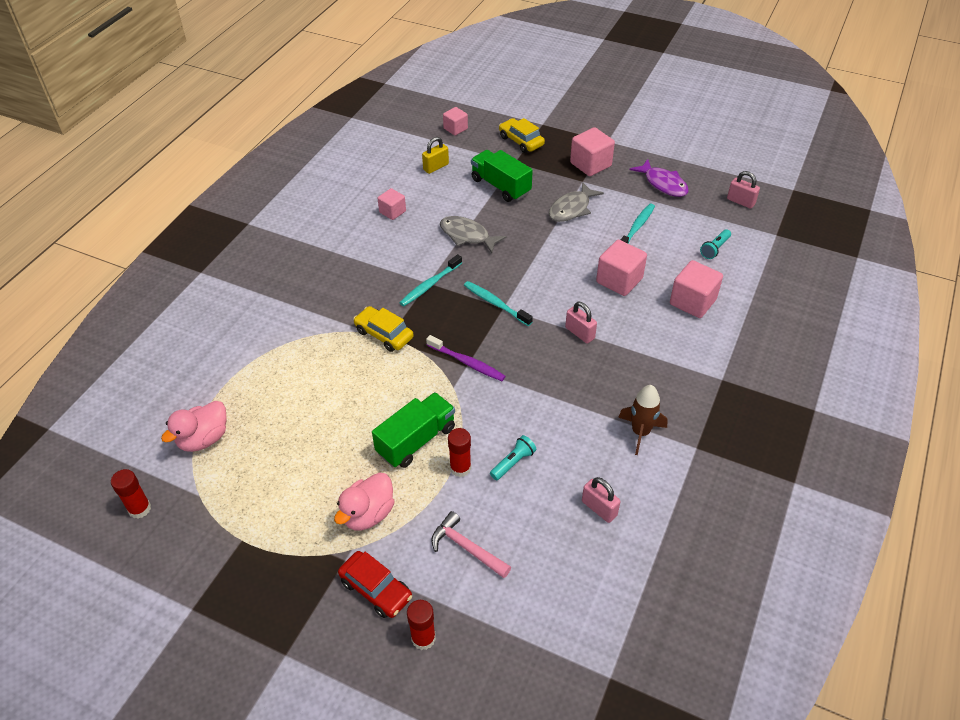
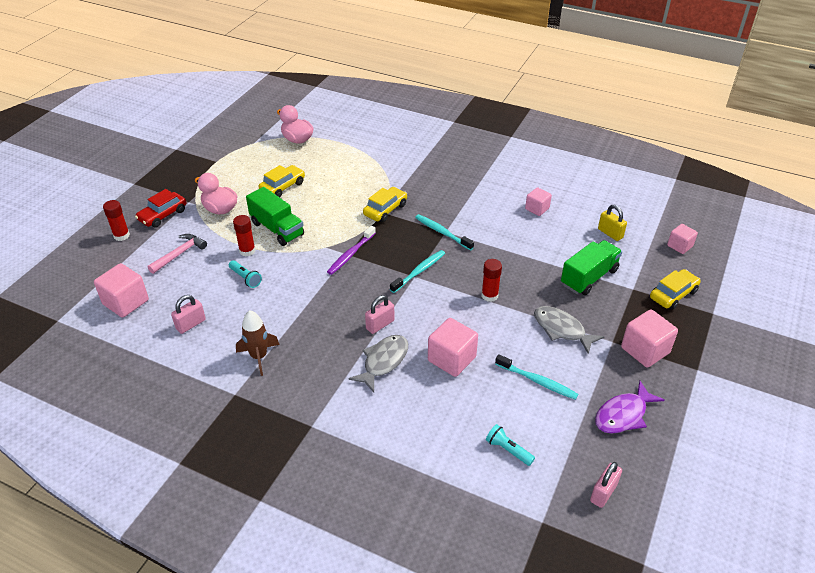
camera: 90 degrees right, 5 degrees down
red glue stick [111,469,151,519] -> red glue stick moved to [481,259,502,302]
grey fish [440,216,507,253] -> grey fish moved to [348,335,408,392]
pink cube [670,260,723,318] -> pink cube moved to [94,263,149,318]
none -> yellow car [258,165,305,197]

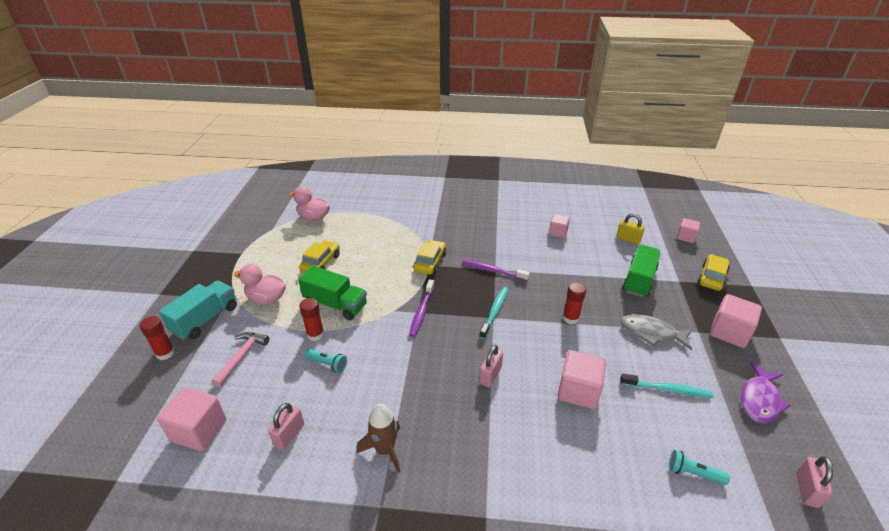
camera: 20 degrees left, 5 degrees down
red car [135,189,187,228] -> turquoise truck [159,280,237,340]
grey fish [348,335,408,392] -> none
turquoise toothbrush [415,214,474,250] -> purple toothbrush [462,260,530,281]

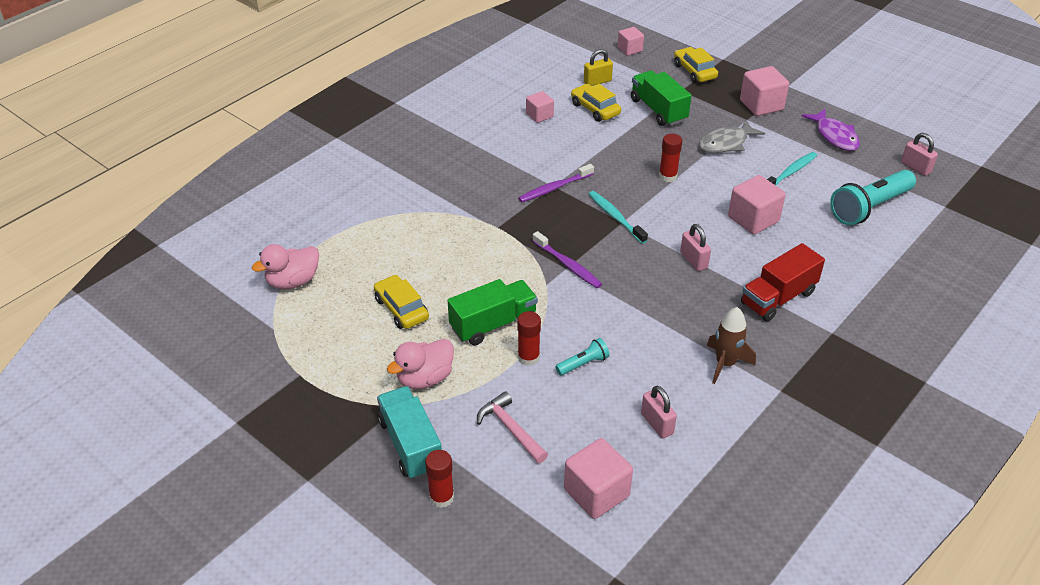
camera: 55 degrees left, 5 degrees up
yellow car [413,240,447,275] -> yellow car moved to [571,84,621,122]
turquoise flashlight [669,450,730,485] -> turquoise flashlight [830,170,916,225], size x2.08
none -> red truck [741,243,825,321]

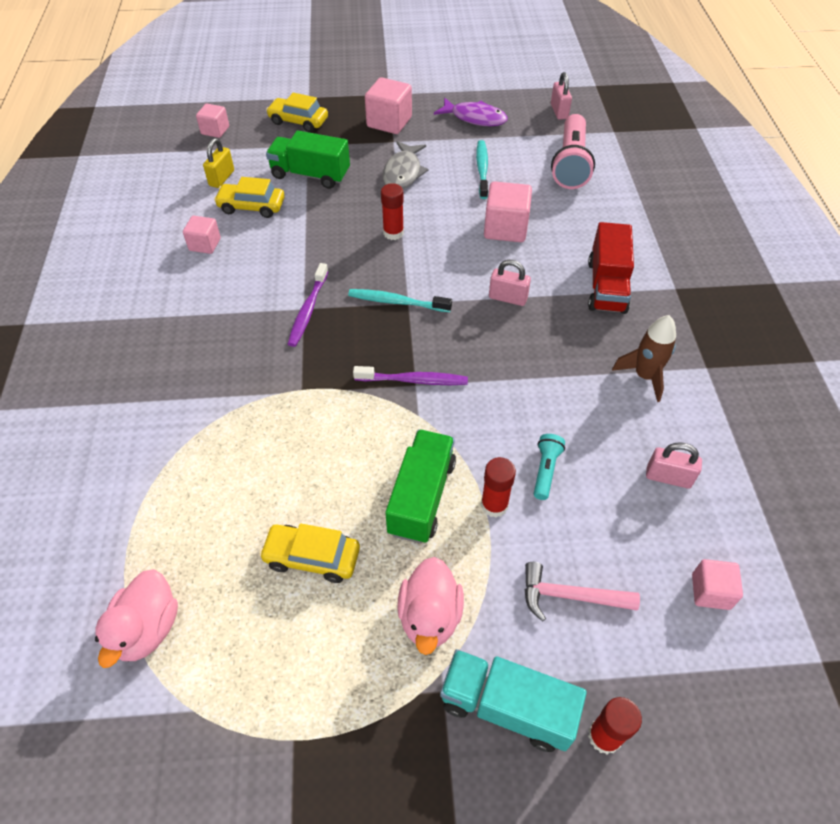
camera: 45 degrees left, 10 degrees up
pink cube [564,438,633,519] -> pink cube [692,559,743,610], size x0.61
turquoise flashlight [830,170,916,225] -> pink flashlight [551,114,595,189]
pink padlock [901,133,938,176] -> pink padlock turned 75 degrees clockwise [551,72,572,120]

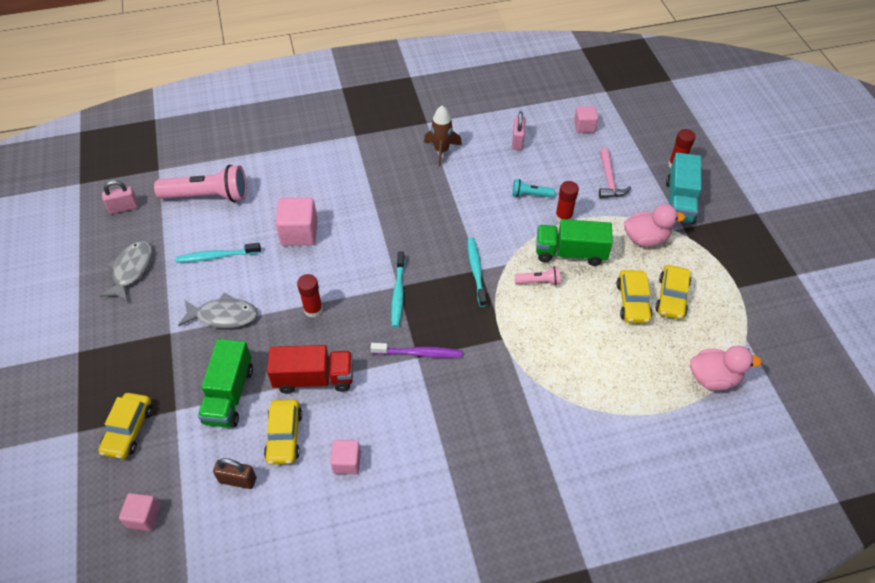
camera: 100 degrees left, 0 degrees up
yellow padlock [203,138,234,188] -> brown padlock [213,458,256,489]
purple toothbrush [353,366,468,385] -> turquoise toothbrush [467,237,487,307]
pink cube [365,77,412,134] -> none
purple fish [434,97,508,126] -> grey fish [99,241,152,302]
pink padlock [489,260,531,306] -> none
red truck [588,222,634,314] -> red truck moved to [267,345,353,394]
none -> pink flashlight [515,266,561,286]
none -> yellow car [655,265,691,319]

